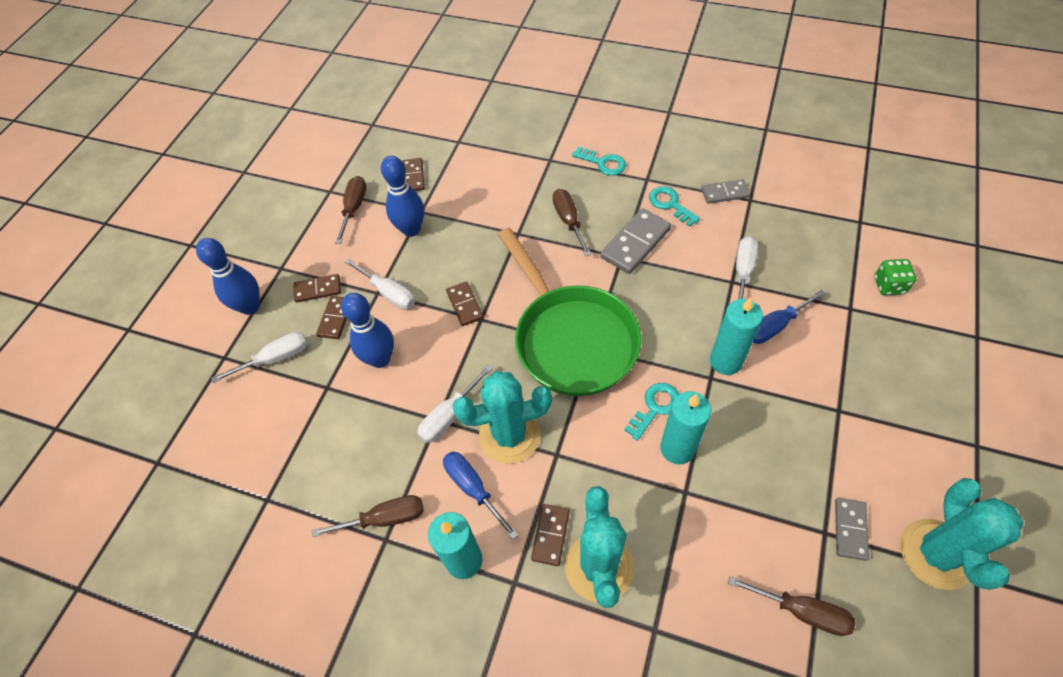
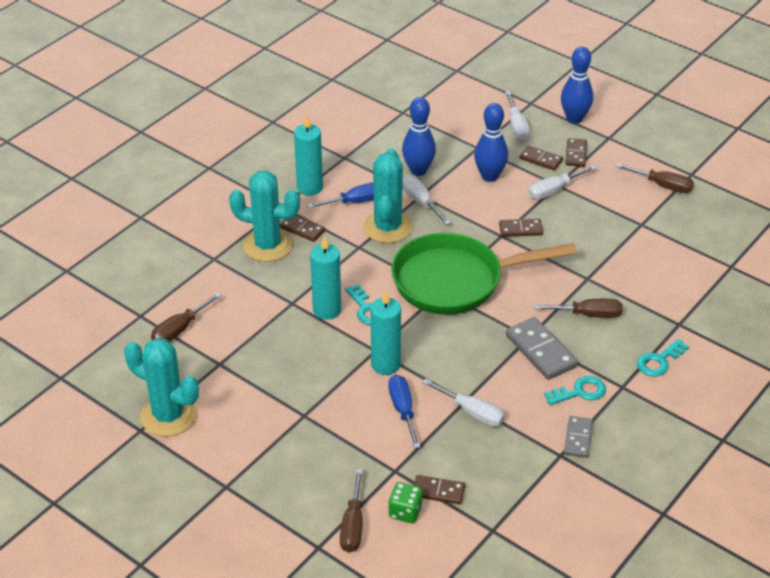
camera: 105 degrees right, 15 degrees down
brown screwdriver [312,495,424,537] -> brown screwdriver moved to [340,469,363,552]
blue bowling pin [381,156,424,237] -> blue bowling pin moved to [402,97,436,176]
brown domino [402,158,425,191] -> brown domino moved to [414,475,465,505]
grey domino [835,498,869,561] -> none

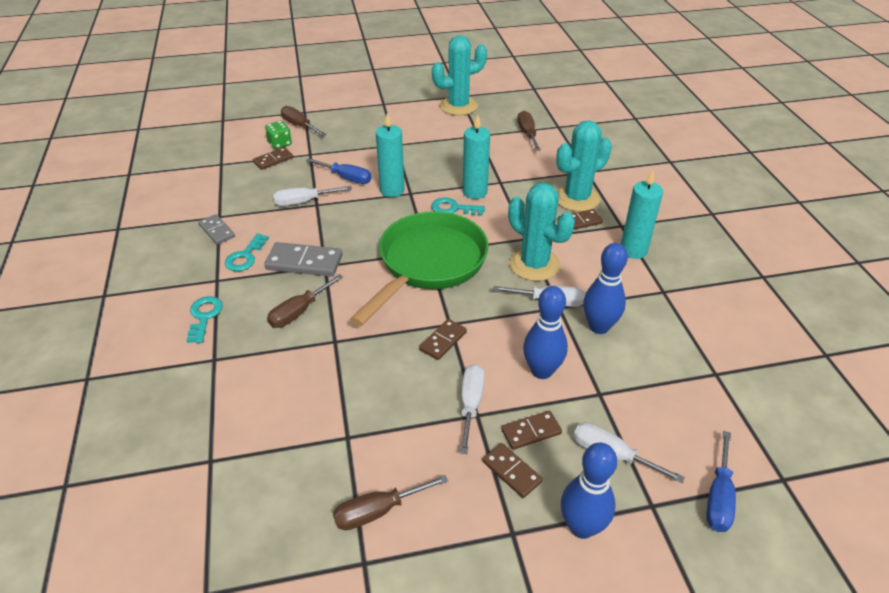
camera: 130 degrees right, 0 degrees up
blue screwdriver [308,182,374,208] -> blue screwdriver moved to [706,431,736,532]

